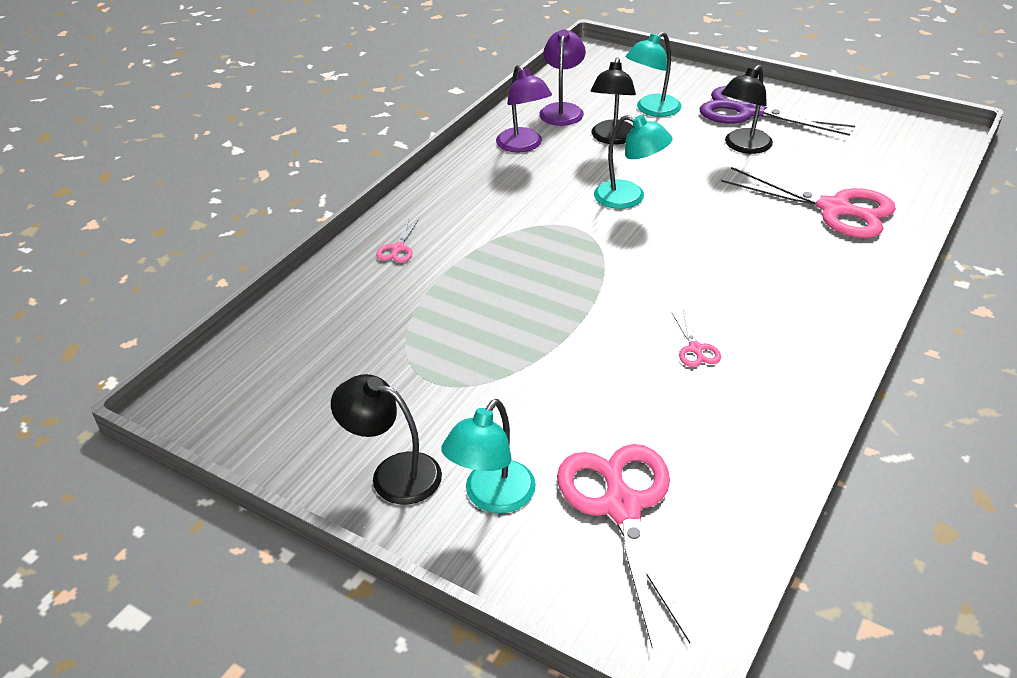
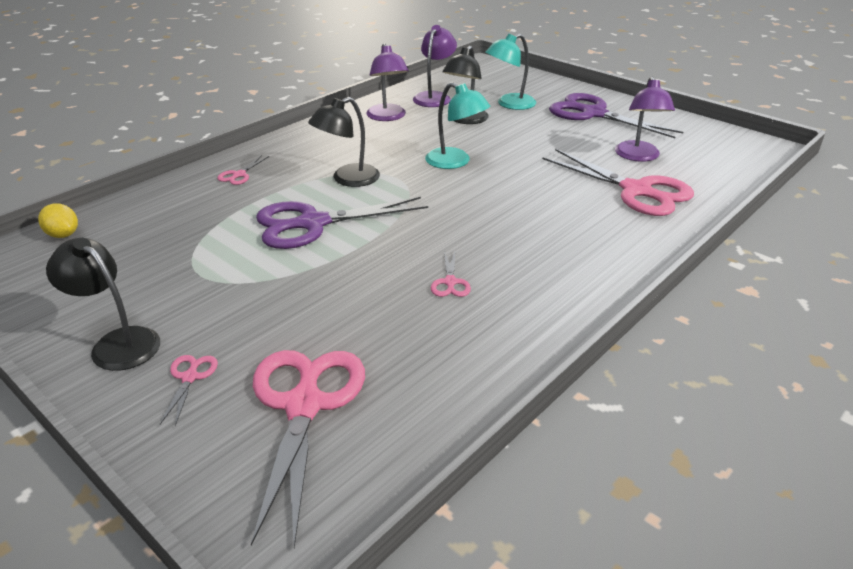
camera: 10 degrees right, 5 degrees down
turquoise lamp [441,399,536,513] -> pink scissors [160,355,218,426]
black lamp [721,65,773,154] -> black lamp moved to [308,97,380,187]
none -> yellow lemon [38,204,78,238]
none -> purple scissors [256,197,428,249]
none -> purple lamp [615,77,675,162]

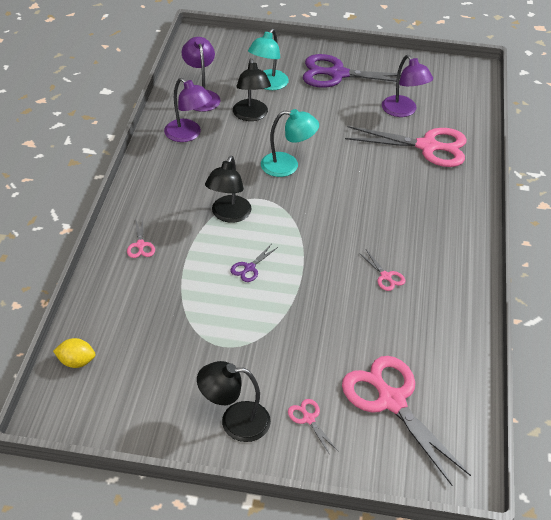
camera: 35 degrees left, 10 degrees up
purple scissors [256,197,428,249] -> purple scissors [230,245,278,282], size x0.42

